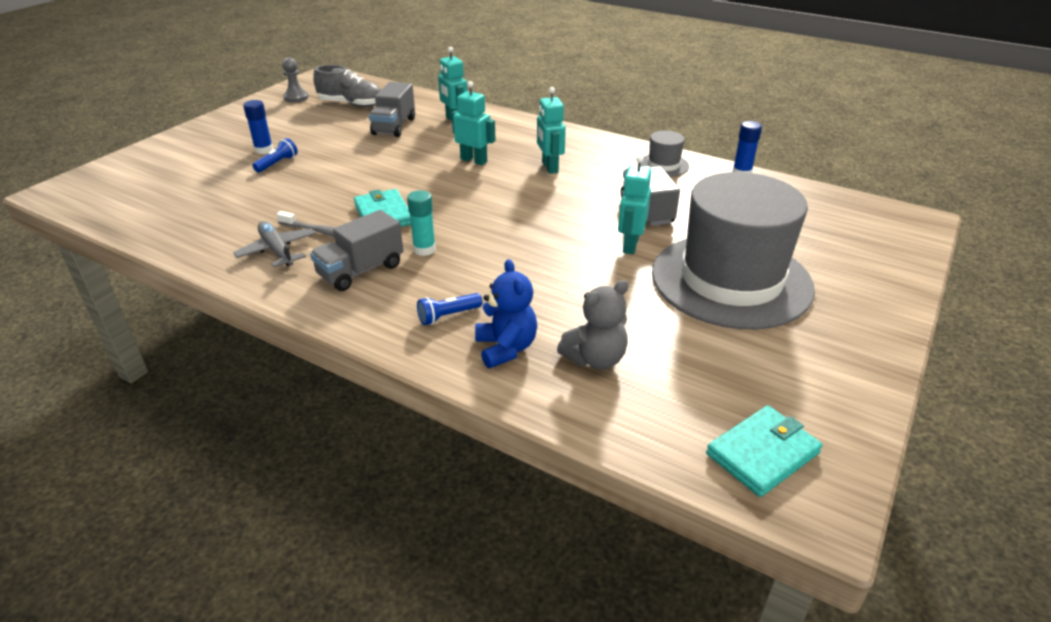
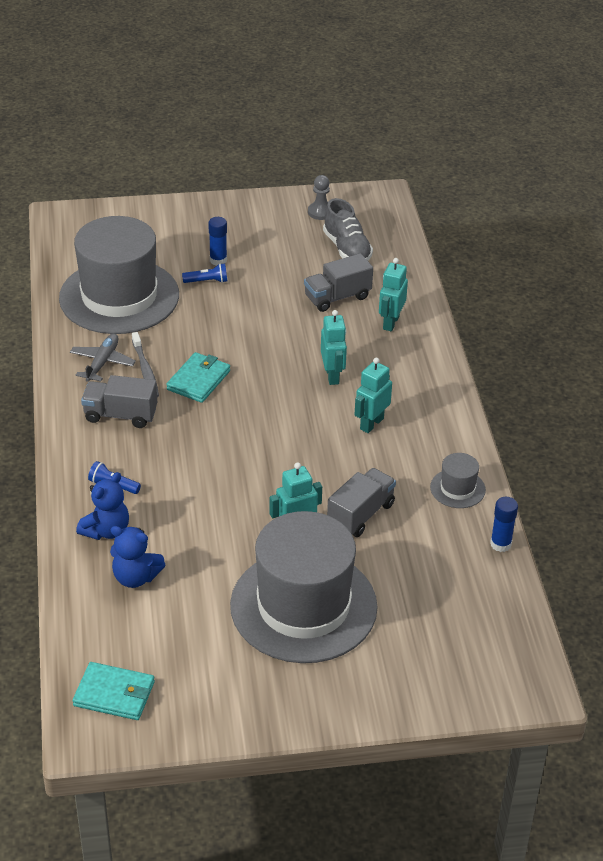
camera: 50 degrees right, 5 degrees up
turquoise glue stick [407,190,436,256] -> none
grey teddy bear [557,280,629,370] -> blue teddy bear [110,526,166,588]
none -> grey hat [59,216,179,334]

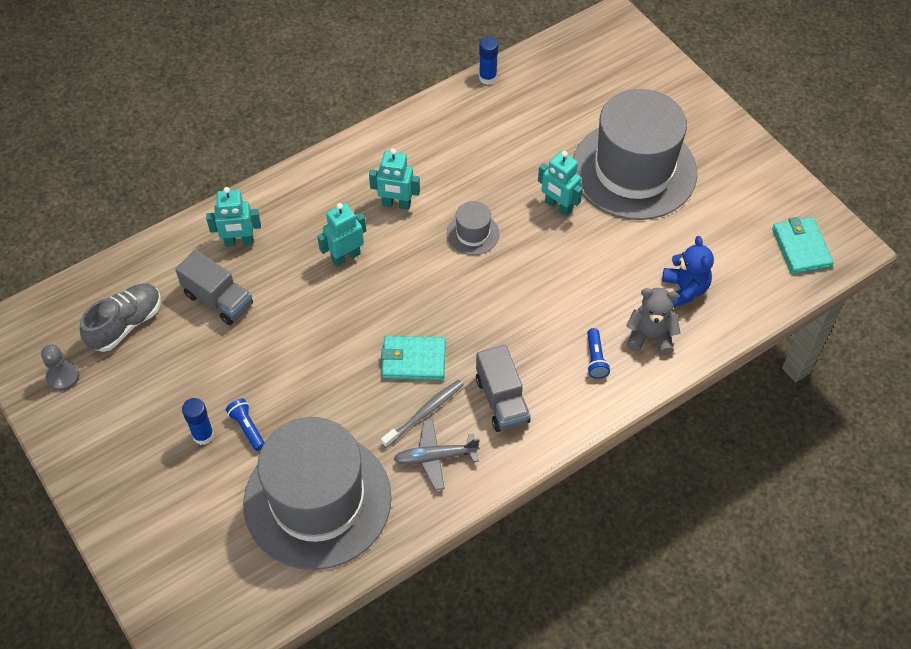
camera: 115 degrees left, 15 degrees up
blue teddy bear [76,472,129,540] -> grey teddy bear [626,288,681,355]
grey truck [327,468,396,537] -> none
grey hat [430,453,486,508] -> grey hat moved to [447,201,500,255]

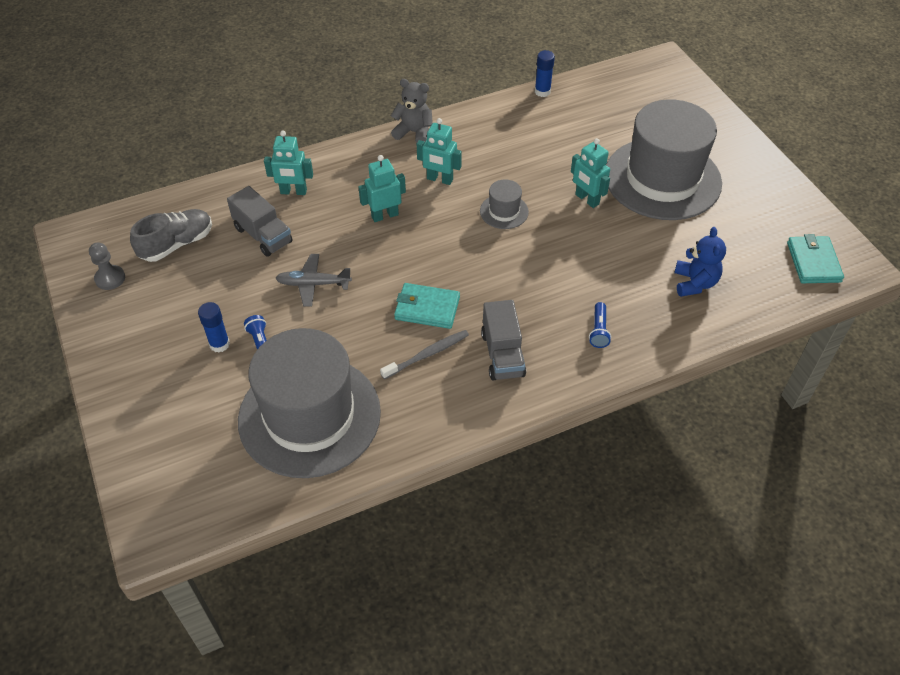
camera: 10 degrees right, 5 degrees down
grey plane [394,419,480,490] -> grey plane moved to [276,254,352,307]
grey teddy bear [626,288,681,355] -> grey teddy bear moved to [391,79,433,143]

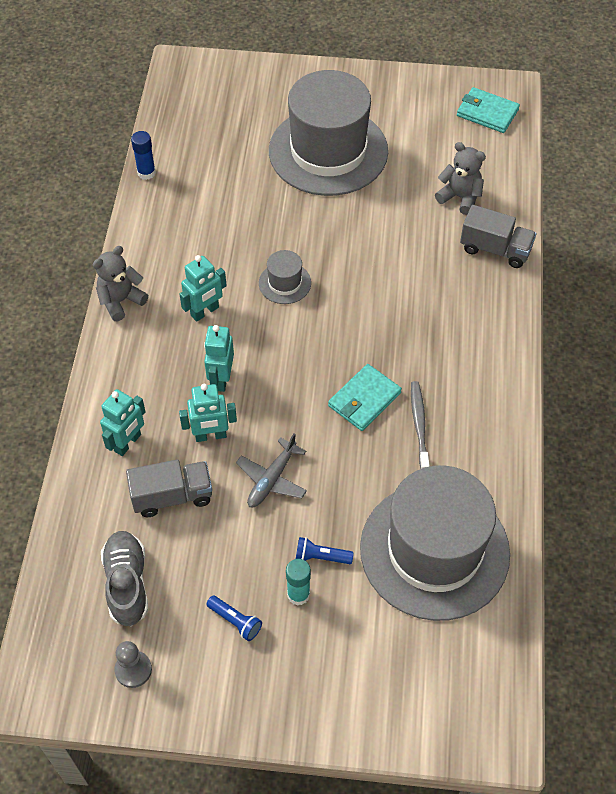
camera: 60 degrees left, 5 degrees up
blue glue stick [198,302,230,353] -> turquoise glue stick [286,559,311,606]
grey truck [481,300,526,380] -> grey truck moved to [460,205,536,268]
turquoise robot [571,138,610,208] -> turquoise robot moved to [179,384,237,442]
blue flashlight [589,302,611,348] -> blue flashlight moved to [206,595,262,641]
blue teddy bear [674,227,726,297] -> grey teddy bear [435,142,486,215]

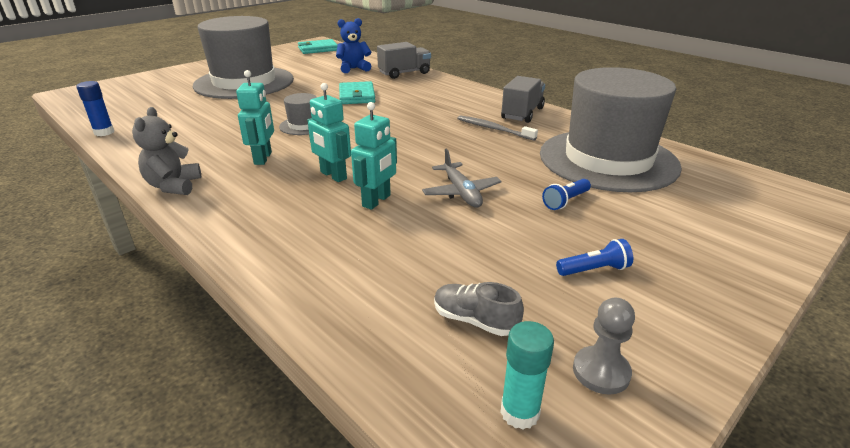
camera: 50 degrees left, 25 degrees down
turquoise robot [100,389,146,456] -> none
grey shoe [101,531,148,626] -> grey shoe [434,282,524,336], size x0.65
grey truck [126,459,212,518] -> grey truck moved to [501,76,545,123]
turquoise glue stick [286,559,311,606] -> turquoise glue stick moved to [500,321,554,430]
turquoise wallet [328,364,402,431] -> turquoise wallet moved to [339,81,375,104]
grey teddy bear [435,142,486,215] -> blue teddy bear [336,18,371,73]

